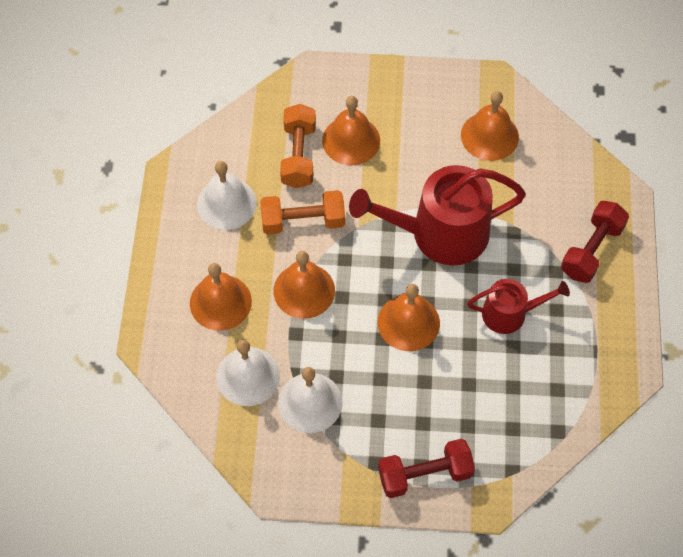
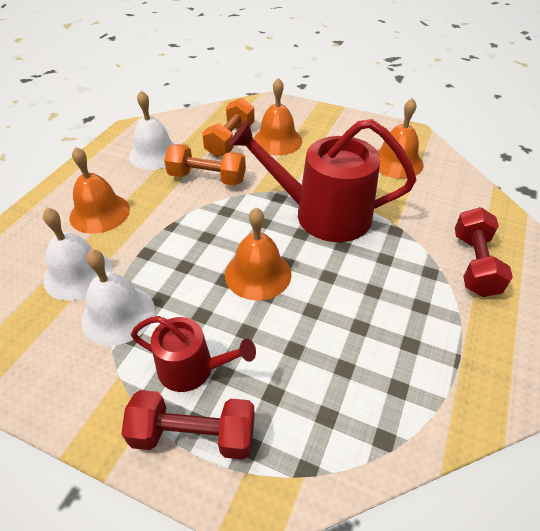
camera: 20 degrees right, 15 degrees down
orange bell [274,251,335,319] -> none
red watering can [467,279,570,334] -> red watering can moved to [131,316,256,392]
red dumbbell [561,201,629,283] -> red dumbbell turned 45 degrees counterclockwise [455,207,513,297]

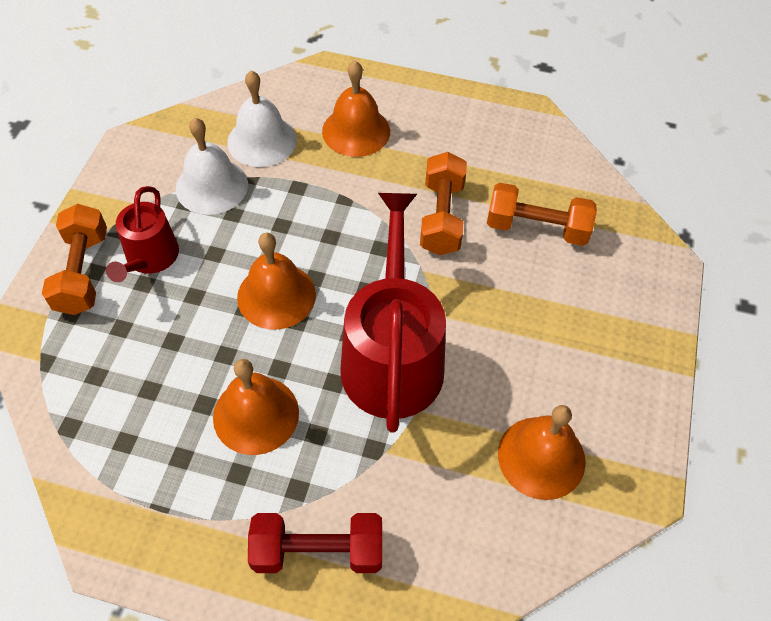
camera: 80 degrees right, 10 degrees up
red dumbbell [121,390,255,460] -> orange dumbbell [42,204,107,315]
white bell [129,91,175,170] -> none
orange bell [253,78,302,155] -> orange bell moved to [213,359,299,455]

